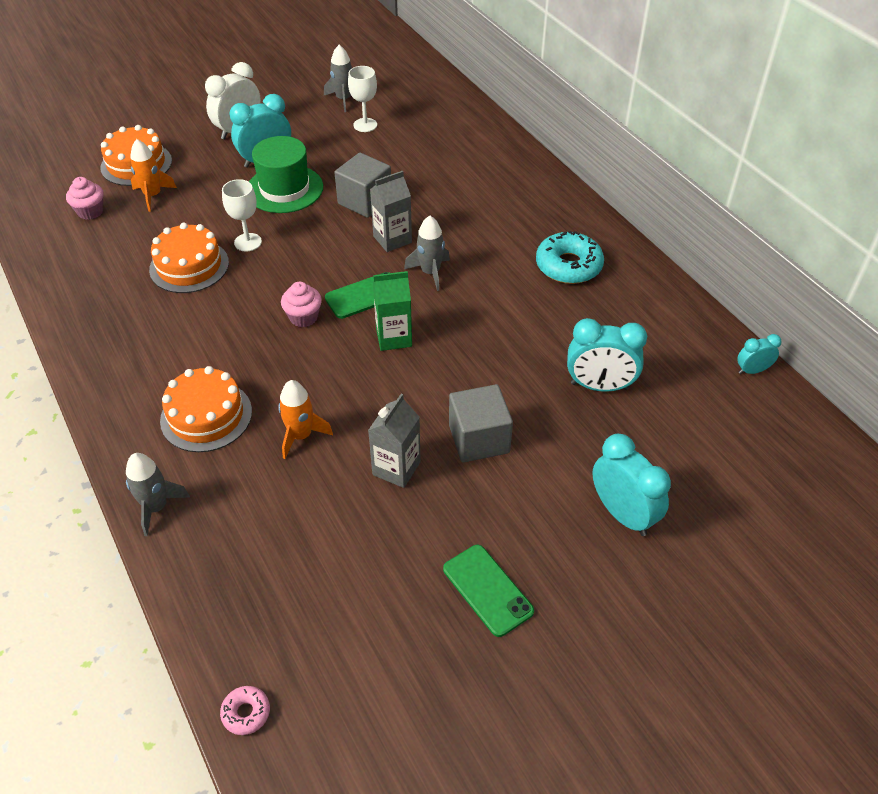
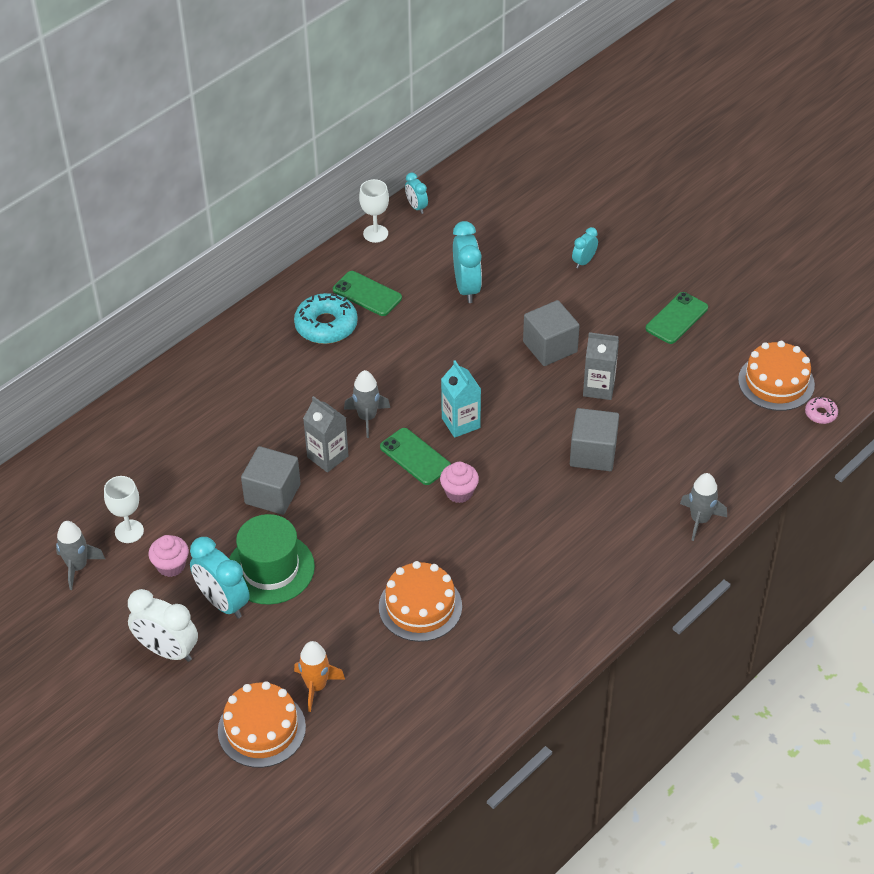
camera: 105 degrees left, 0 degrees up
pink cupcake [66,177,103,220] -> pink cupcake moved to [148,535,189,577]
orange cake [160,366,252,452] -> orange cake moved to [738,341,815,411]
white goblet [222,179,262,252] -> white goblet moved to [359,179,389,243]
orange rocket [278,380,333,459] -> grey cube [570,408,619,471]
green carton [373,271,412,351] -> turquoise carton [441,361,481,438]
turquoise clock [592,434,671,536] -> turquoise clock [572,227,598,268], size x0.54
none -> green phone [333,271,402,316]

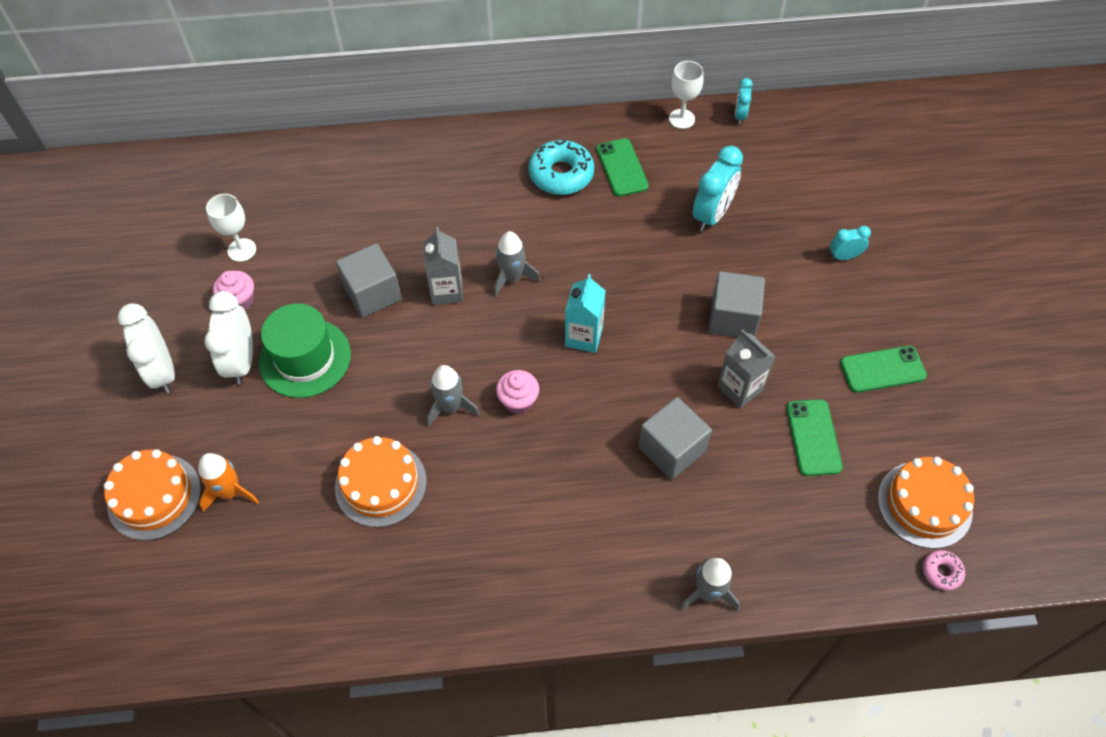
camera: 40 degrees right, 10 degrees up
grey rocket [56,521,105,590] -> grey rocket moved to [427,365,480,427]
turquoise clock [190,537,250,619] -> white clock [204,291,253,384]
green phone [380,428,451,485] -> green phone moved to [787,399,843,476]

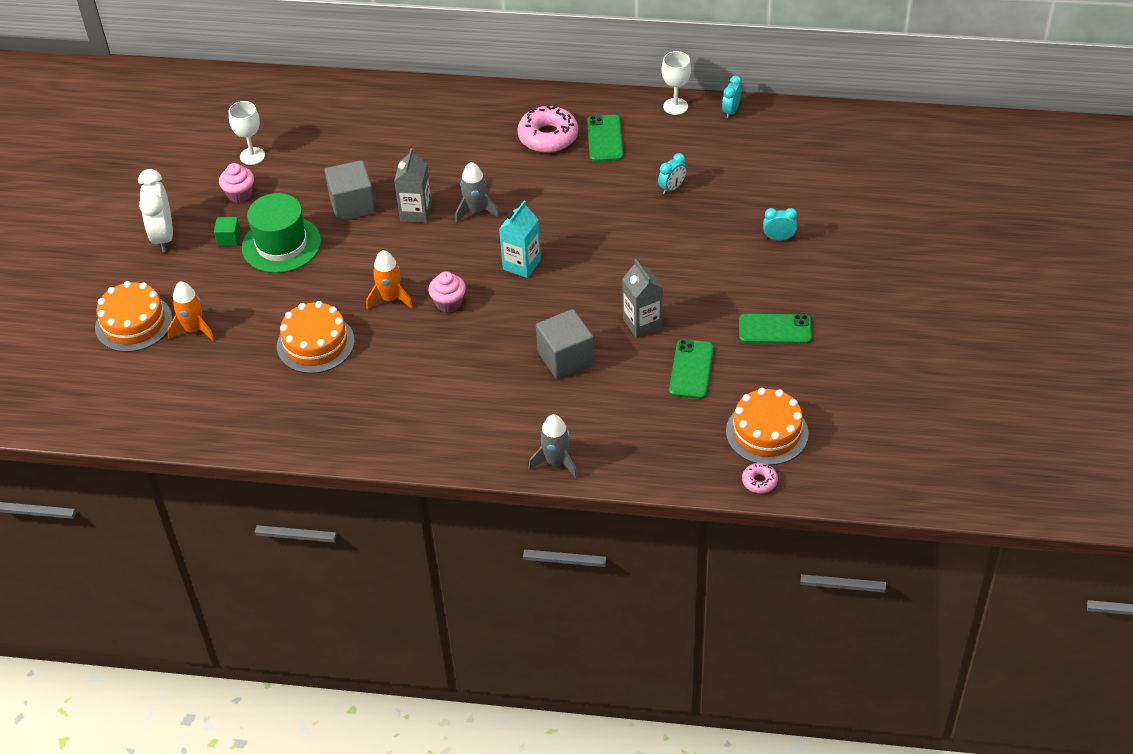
camera: 15 degrees right, 10 degrees down
white clock [204,291,253,384] -> green cube [214,217,241,246]
grey rocket [427,365,480,427] -> orange rocket [367,250,413,310]
turquoise donut [528,140,594,195] -> pink donut [517,106,578,153]
turquoise clock [693,146,743,231] -> turquoise clock [658,153,687,194], size x0.54
grey cube [708,271,765,337] -> none

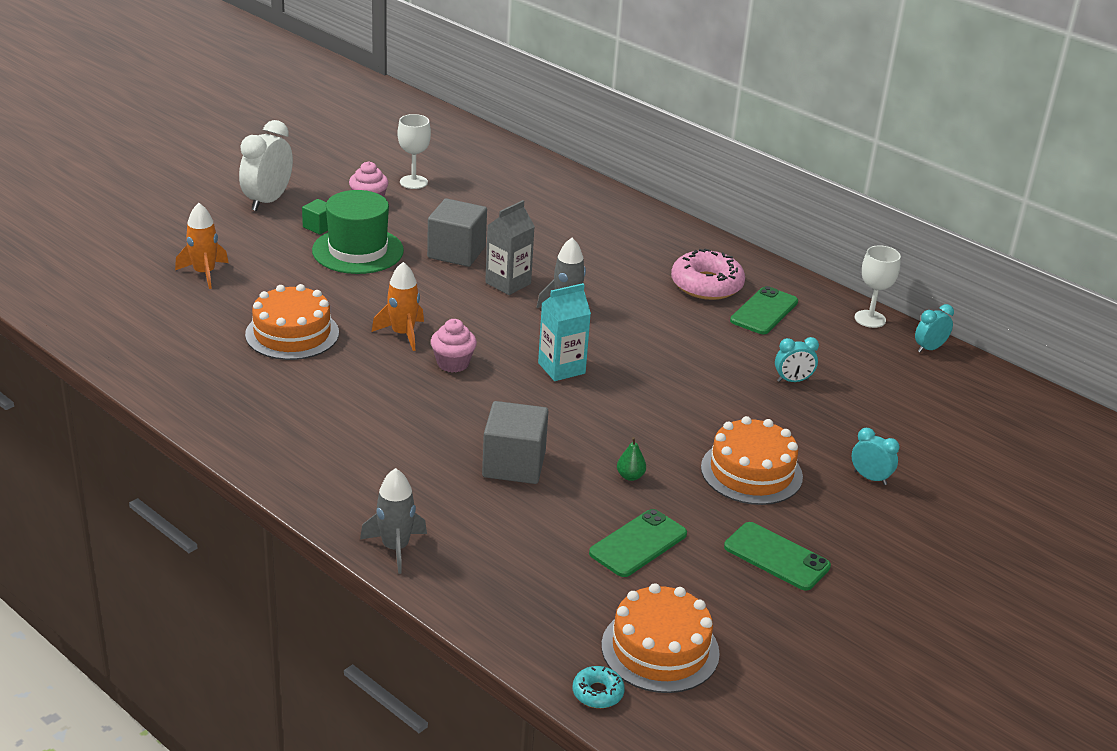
camera: 30 degrees right, 15 degrees down
orange cake [95,281,172,352] -> orange cake moved to [701,416,803,505]
grey carton [622,259,663,338] -> green pear [617,437,646,481]
pink donut [742,463,778,493] -> turquoise donut [573,666,625,708]

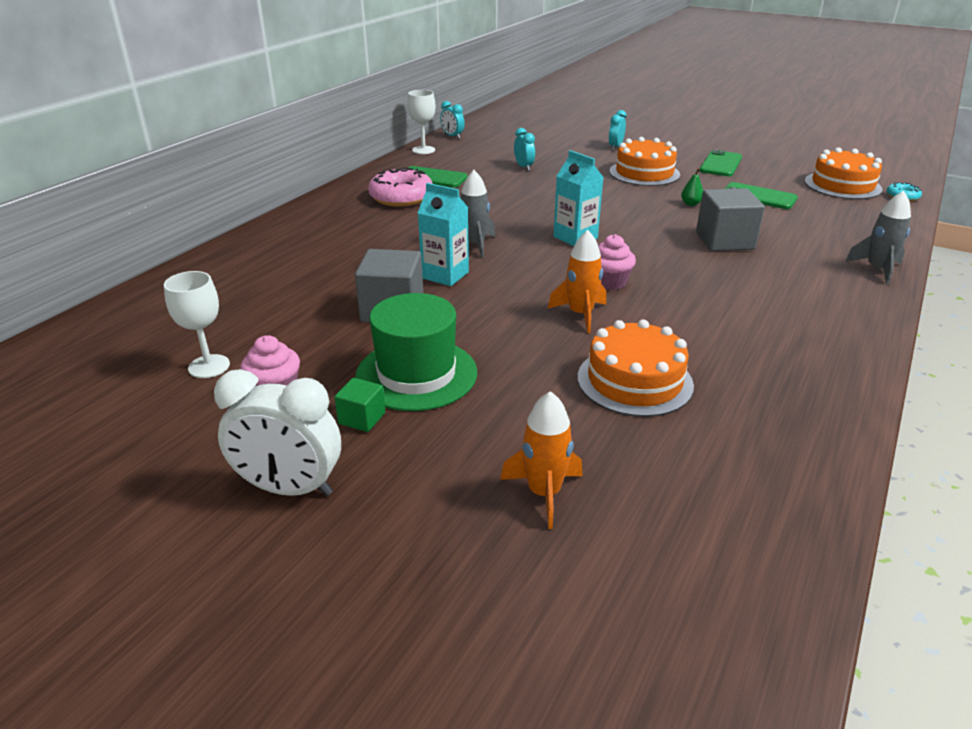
camera: 100 degrees left, 0 degrees up
grey carton [485,200,535,295] -> turquoise carton [418,183,469,286]

